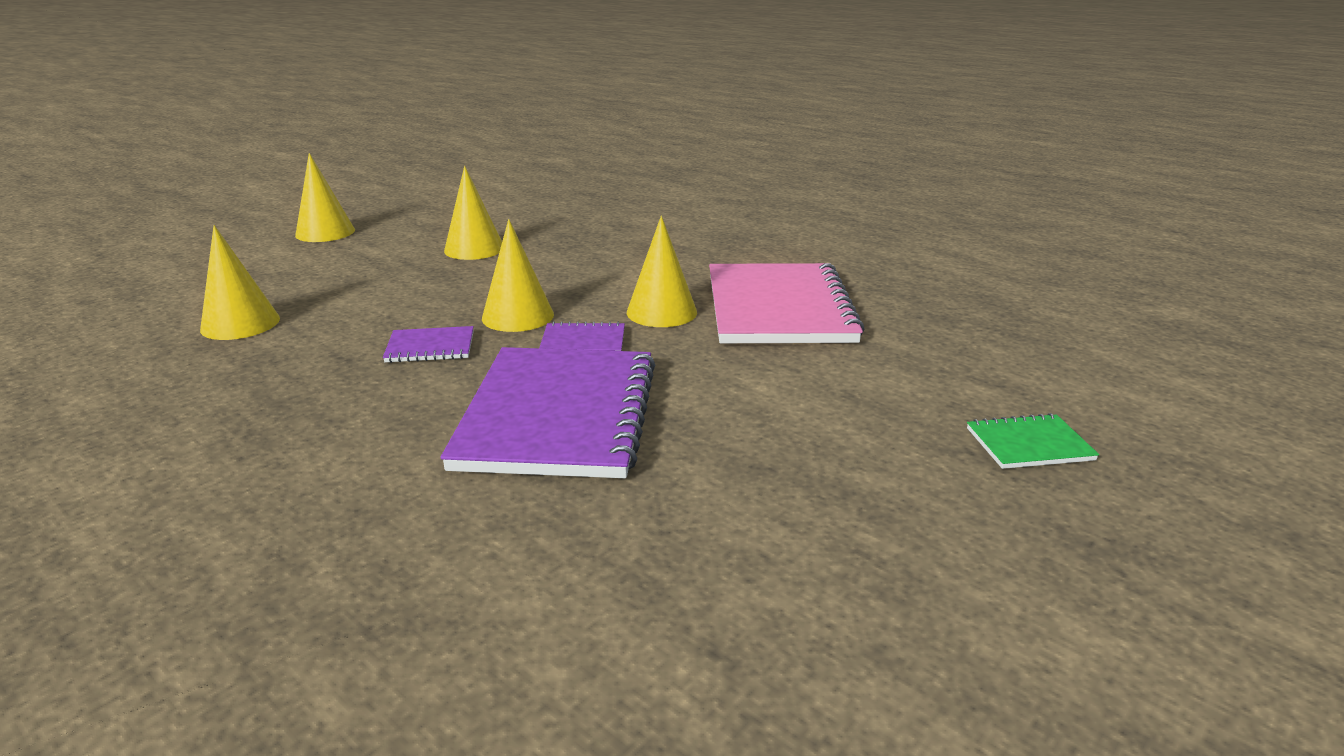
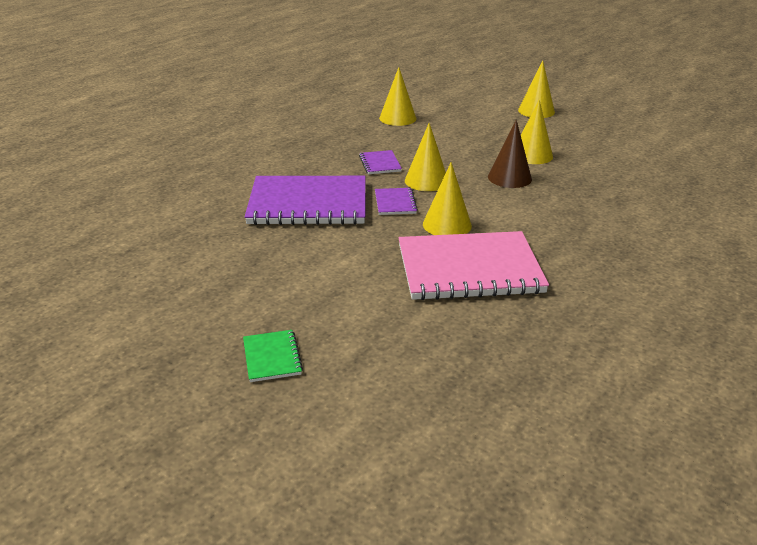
camera: 85 degrees right, 5 degrees up
none -> brown cone [488,120,532,188]

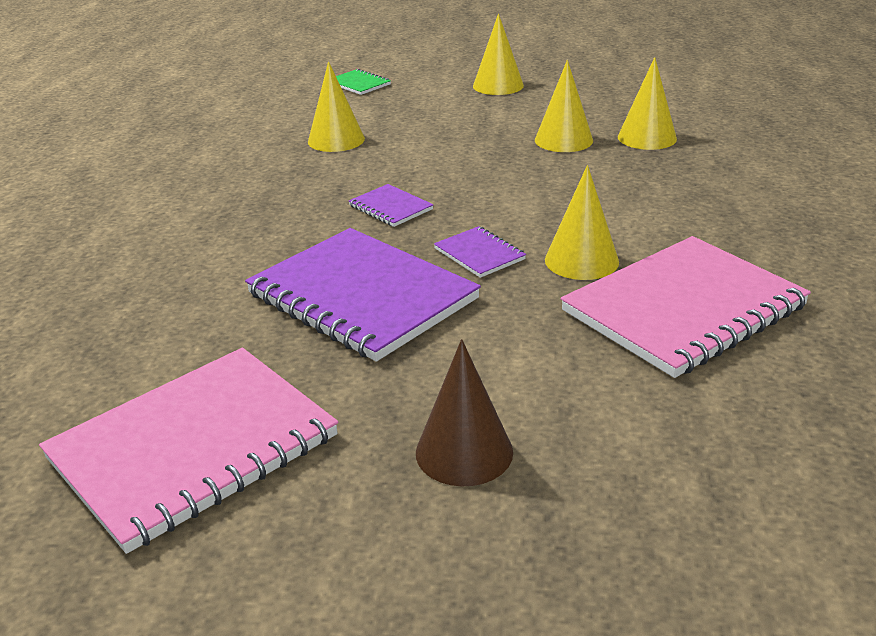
camera: 30 degrees left, 0 degrees up
green notebook [243,330,303,382] -> green notebook moved to [336,69,391,95]
purple notebook [245,176,366,225] -> purple notebook turned 75 degrees clockwise [245,228,481,362]
yellow cone [405,123,446,191] -> yellow cone moved to [618,57,677,150]
brown cone [488,120,532,188] -> brown cone moved to [416,339,513,486]
none -> pink notebook [39,348,338,554]

